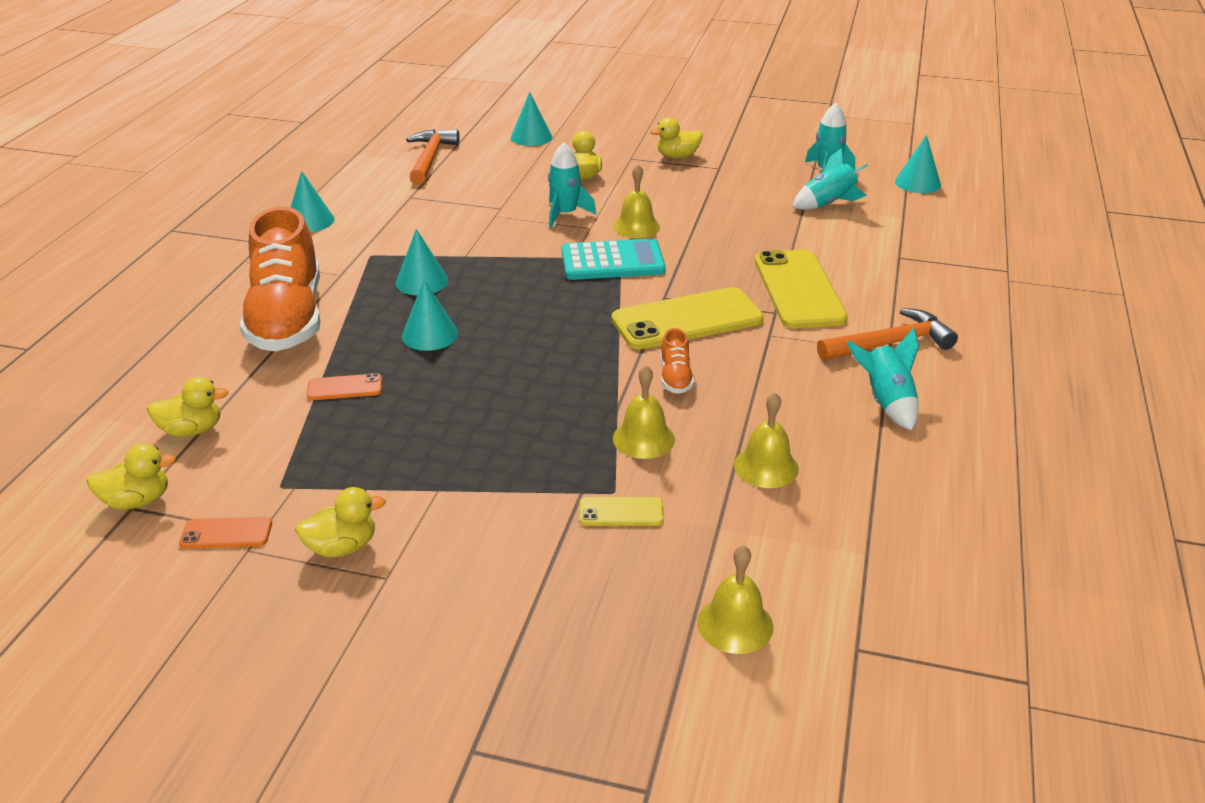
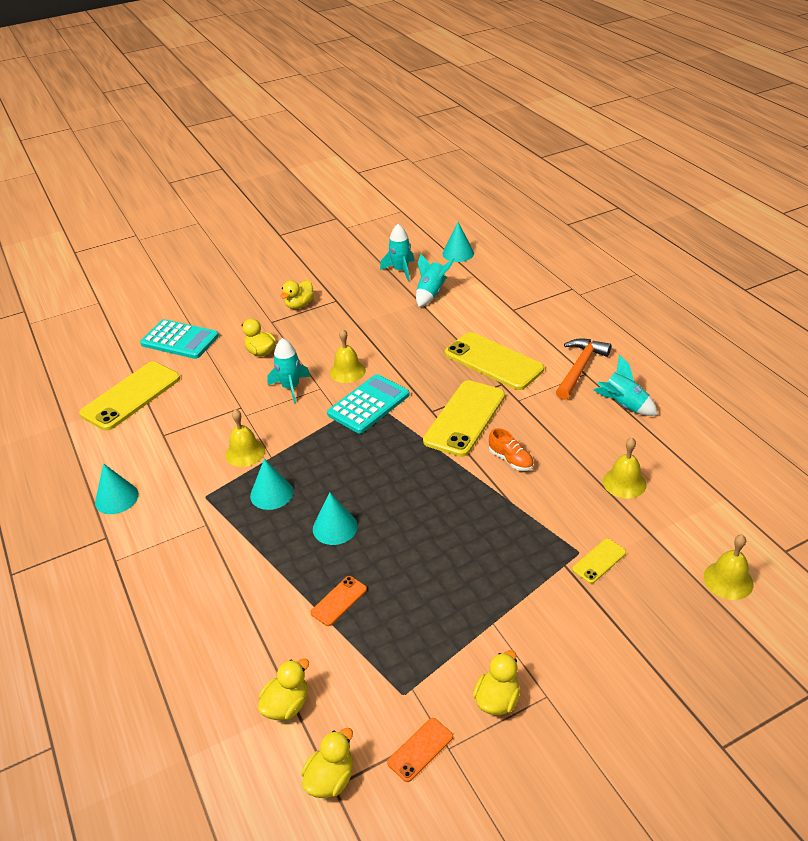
camera: 40 degrees left, 5 degrees up
orange shoe [240,207,321,351] -> none
orange hammer [406,129,460,185] -> yellow phone [79,362,180,431]
turquoise cone [511,92,552,146] -> turquoise calculator [140,319,219,359]
yellow bell [613,365,675,459] -> yellow bell moved to [225,409,265,467]

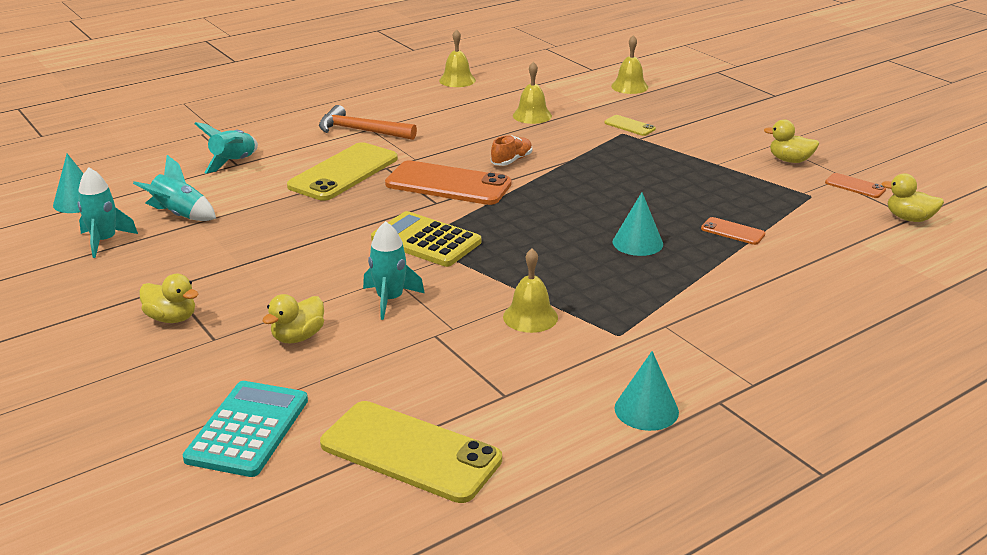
camera: 100 degrees left, 10 degrees down
turquoise cone [250,459,293,510] -> none
yellow duck [258,658,309,720] -> none
turquoise calculator [327,374,410,434] -> yellow calculator [371,211,481,267]
yellow bell [330,329,366,383] -> yellow bell moved to [439,29,476,87]
yellow phone [423,380,505,457] -> orange phone [385,160,511,205]
turquoise rocket [593,355,658,416] -> turquoise rocket moved to [194,122,258,173]

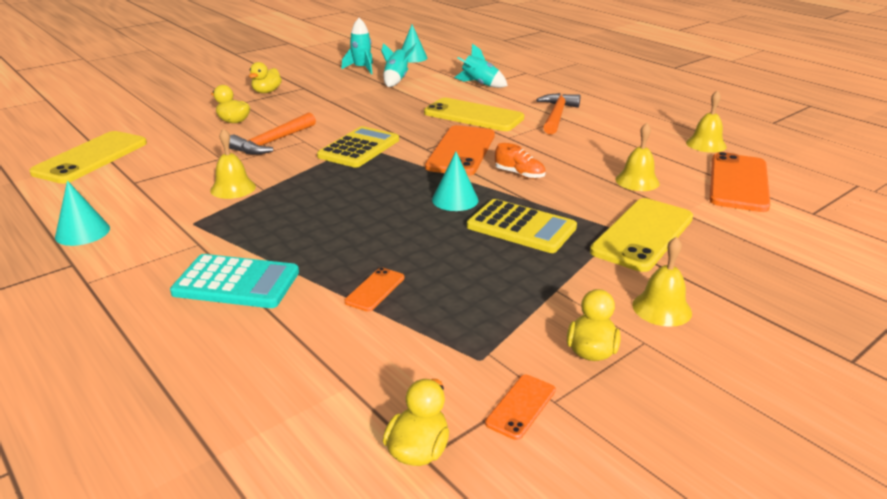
camera: 85 degrees right, 0 degrees up
turquoise calculator [182,381,308,477] -> turquoise calculator moved to [170,254,299,308]
turquoise rocket [363,221,424,320] -> orange hammer [229,112,316,155]
yellow phone [604,115,656,136] -> yellow phone [590,198,693,272], size x2.16
yellow bell [611,35,648,94] -> yellow bell moved to [632,237,692,327]
turquoise cone [613,192,663,256] -> turquoise cone moved to [432,152,478,211]
none -> yellow calculator [467,199,577,253]
none -> orange phone [710,152,770,212]

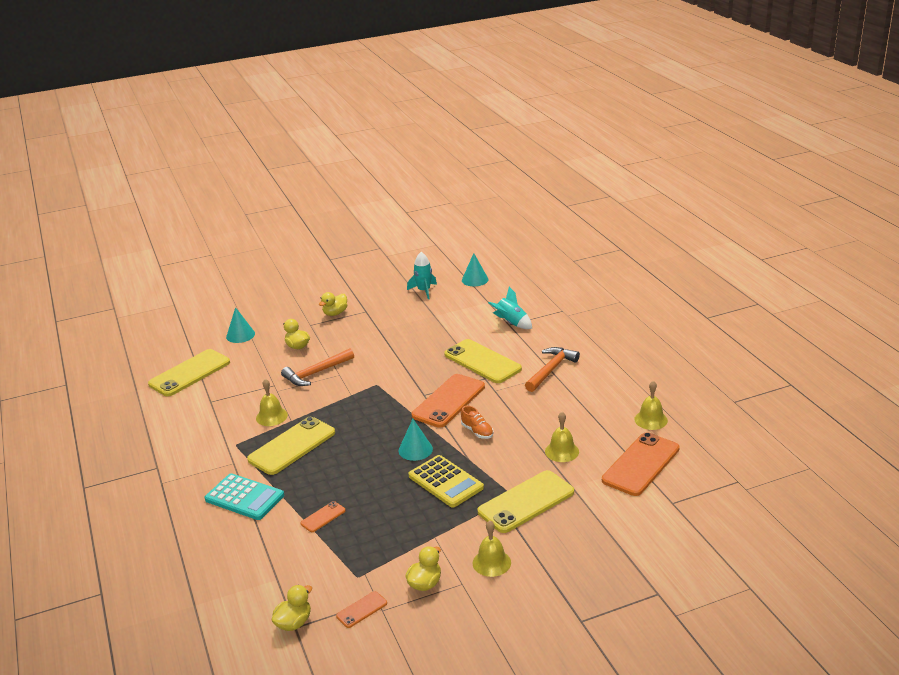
camera: 20 degrees right, 0 degrees up
turquoise cone [55,181,110,246] -> turquoise cone moved to [226,307,255,343]
yellow calculator [317,126,399,168] -> none
turquoise rocket [381,43,418,87] -> none
none -> yellow phone [247,417,335,475]

